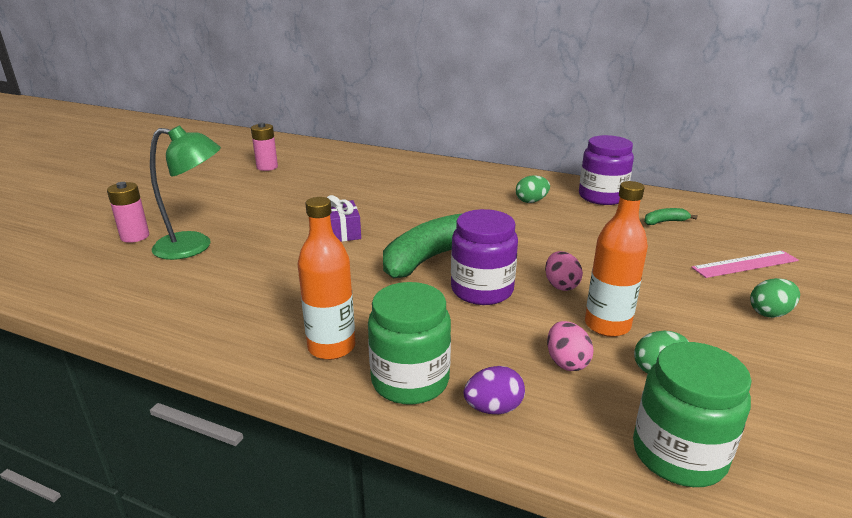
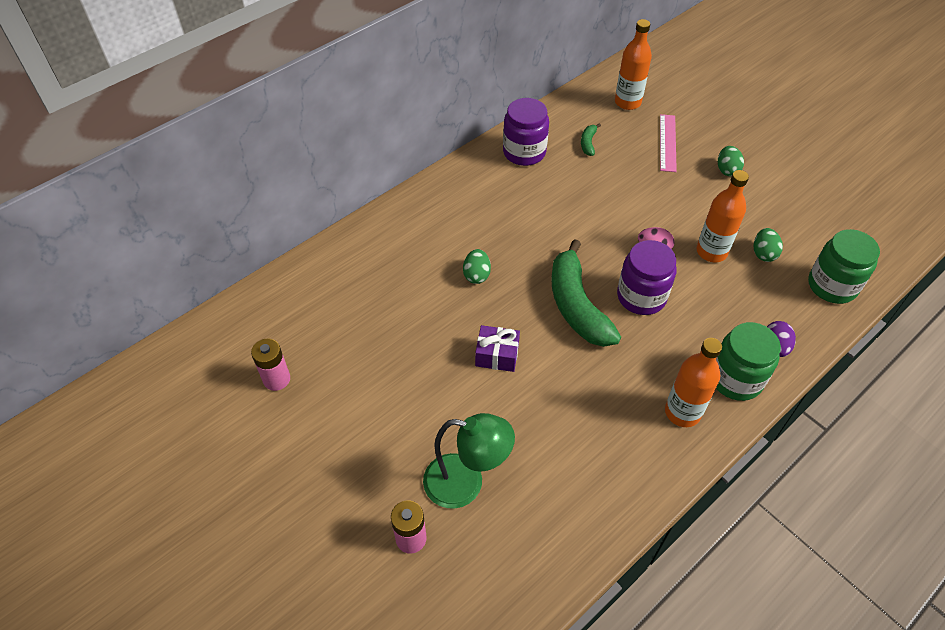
camera: 65 degrees left, 25 degrees up
green lamp [150,125,221,260] -> green lamp turned 75 degrees clockwise [423,413,515,509]
green egg [516,175,550,203] -> green egg moved to [463,249,491,284]
pink egg [547,321,594,371] -> none
none -> orange bottle [615,19,652,110]

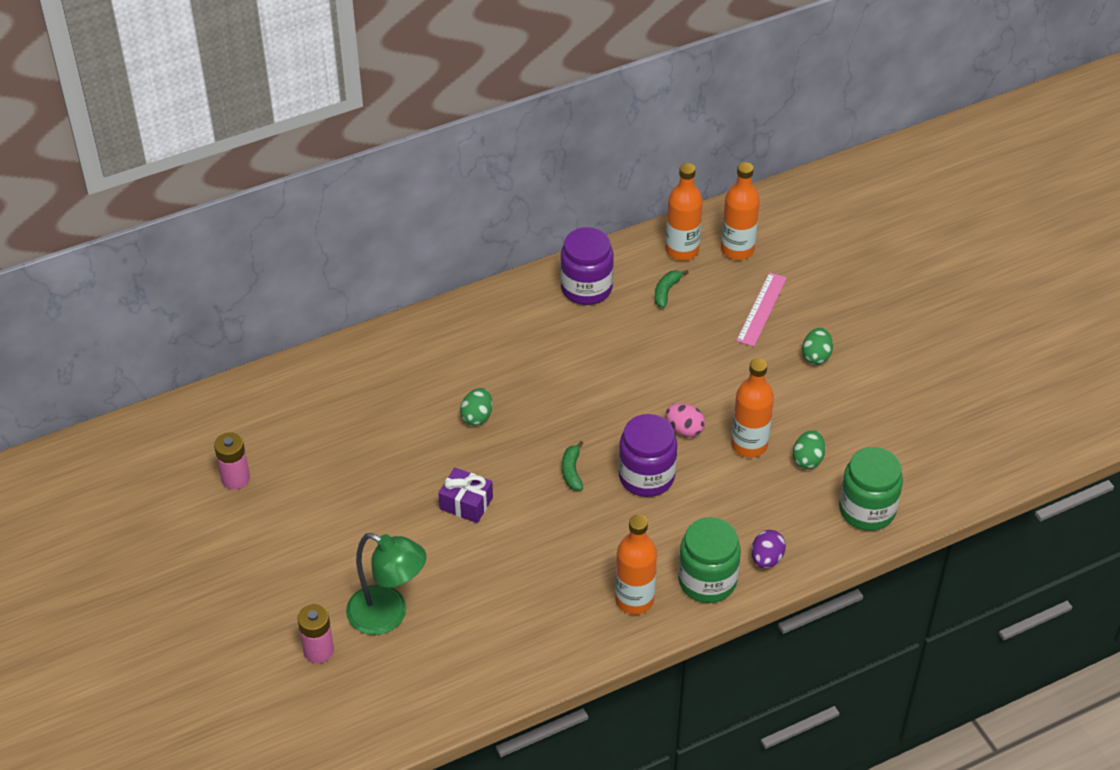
camera: 15 degrees right, 5 degrees down
green banana [551,239,621,347] -> green banana [562,441,584,490], size x0.42
none -> orange bottle [665,163,703,261]

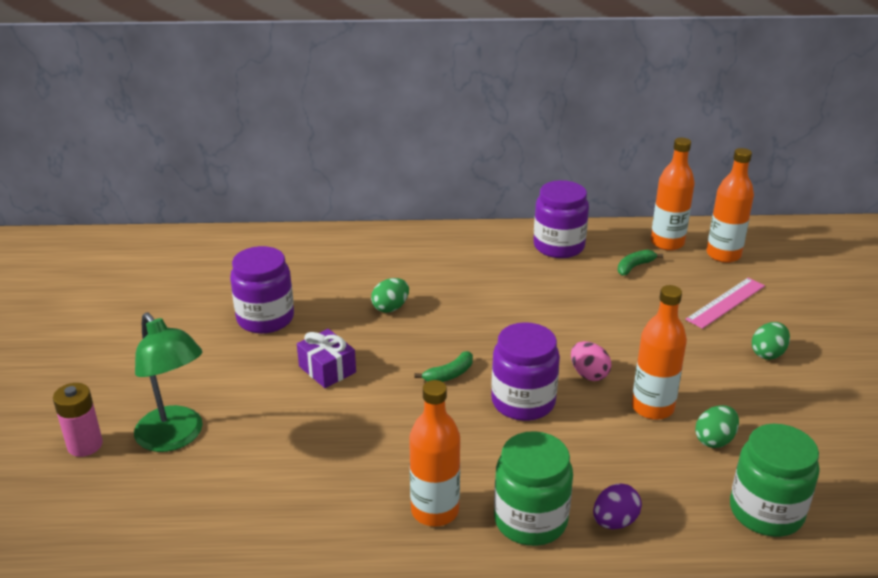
camera: 25 degrees right, 15 degrees down
pink battery [214,432,250,490] -> none
green banana [562,441,584,490] -> green banana turned 150 degrees counterclockwise [414,351,473,382]
none -> purple jar [230,246,294,334]

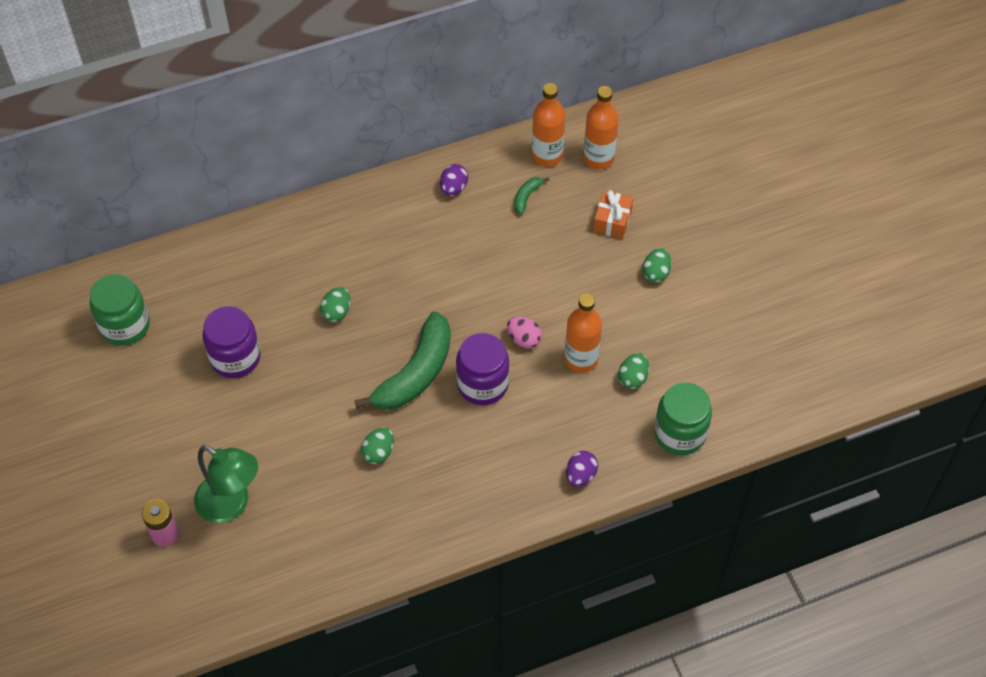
camera: 20 degrees left, 25 degrees up
purple gift [297,329,356,388] -> none
orange bottle [409,380,460,527] -> none
green banana [414,351,473,382] -> green banana [354,311,451,410], size x2.38
green jar [494,431,573,546] -> green jar moved to [90,274,150,346]
purple jar [533,180,589,258] -> purple egg [440,164,468,196]
pink ruler [685,278,765,329] -> orange gift [593,190,633,239]
none -> green egg [361,427,394,464]

